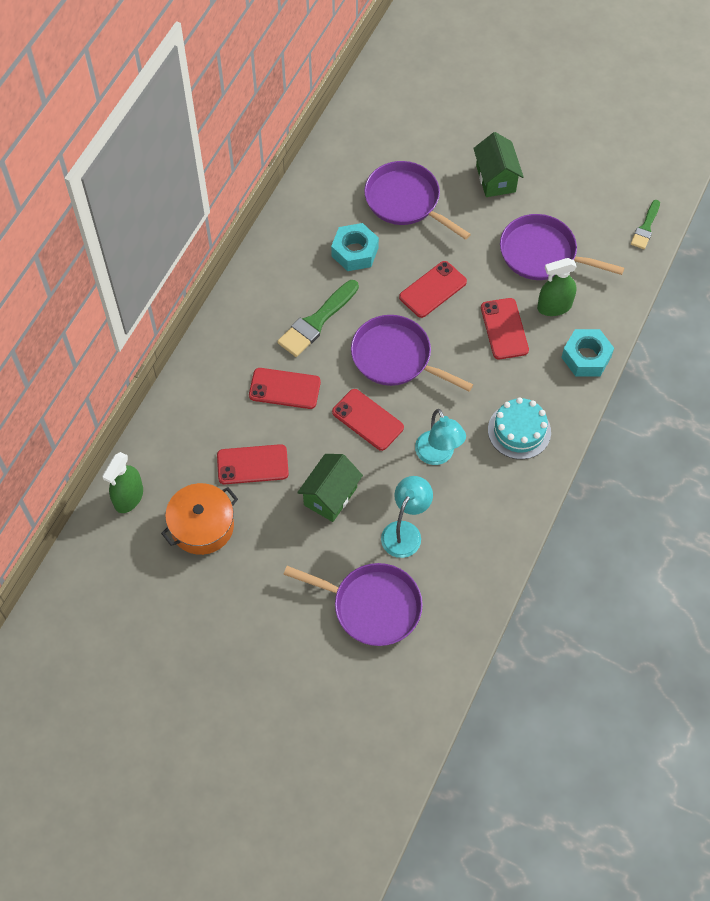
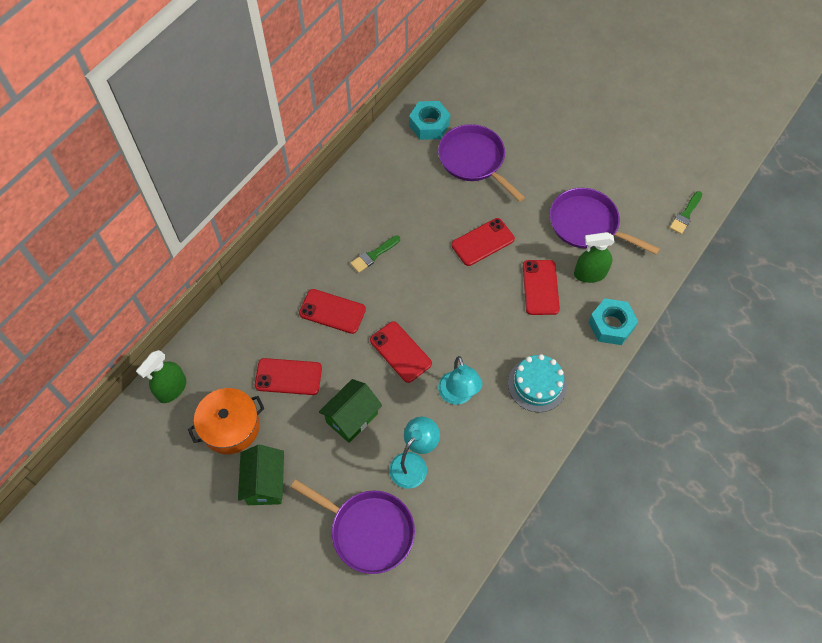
camera: 10 degrees right, 0 degrees up
green brush [277,280,359,357] -> green brush [350,235,400,273], size x0.60
turquoise nut [331,223,379,271] -> turquoise nut moved to [409,101,450,140]
purple pan [351,315,473,391] -> none
green house [473,132,524,197] -> green house moved to [238,445,284,505]

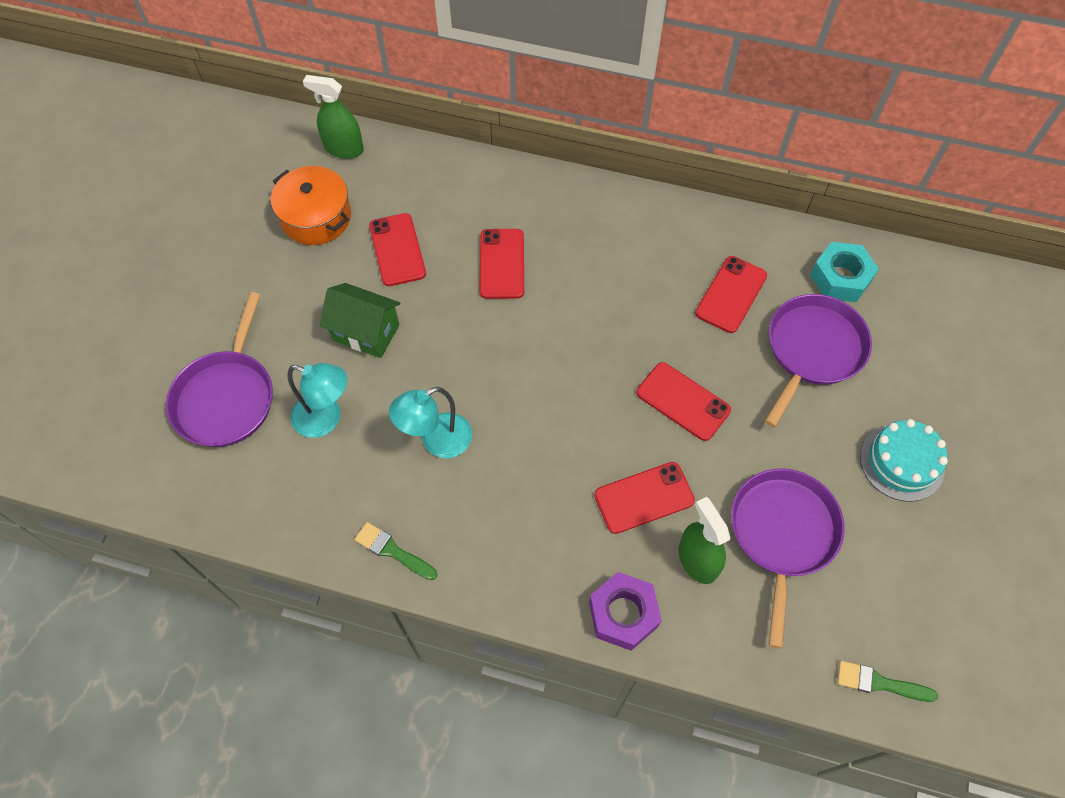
camera: 70 degrees right, 0 degrees up
green house [238,445,284,505] -> none
green brush [350,235,400,273] -> green brush moved to [354,522,437,580]
red phone [370,321,432,383] -> red phone moved to [695,256,767,333]
turquoise cake [508,354,567,412] -> turquoise cake moved to [860,419,948,502]
turquoise nut [588,298,638,345] -> purple nut [589,572,662,651]

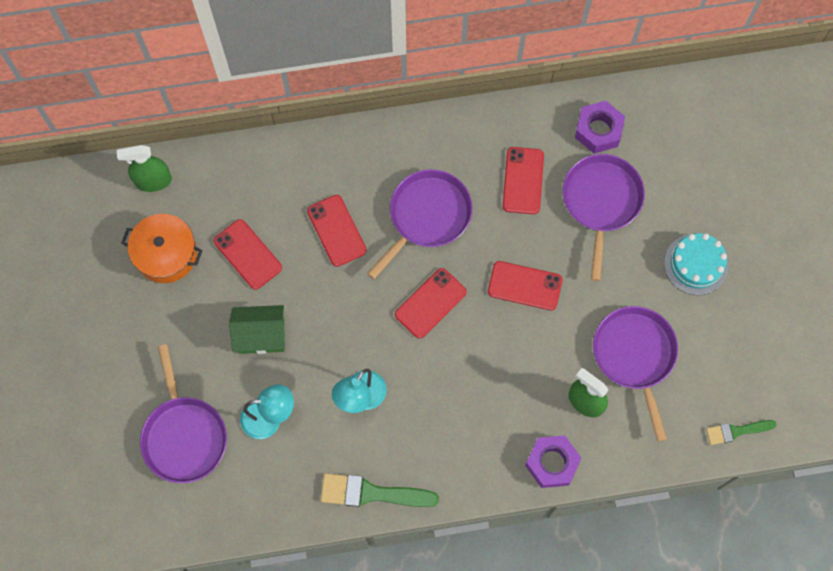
camera: 25 degrees left, 10 degrees up
green brush [354,522,437,580] -> green brush [321,473,439,507], size x1.65
red phone [594,462,695,534] -> red phone moved to [395,268,467,339]
turquoise nut [810,242,879,302] -> purple nut [575,101,625,154]
none -> purple pan [367,169,473,279]

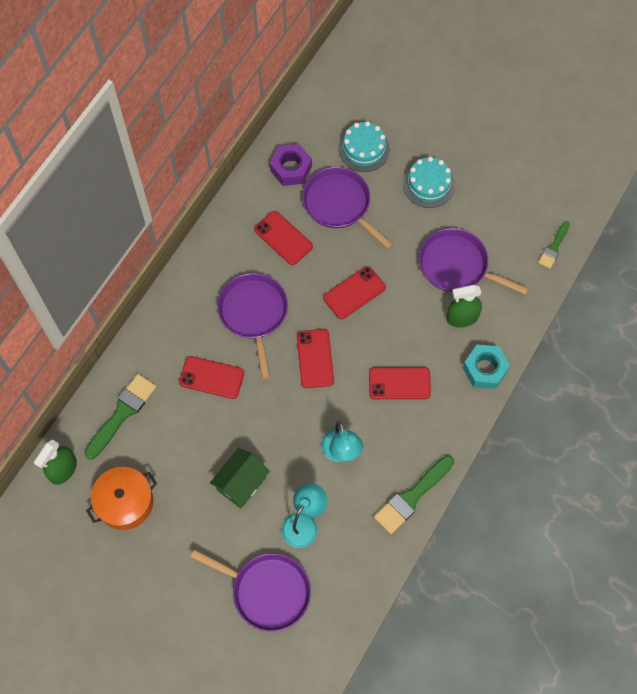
camera: 50 degrees left, 5 degrees down
red phone [214,219,282,290] -> red phone moved to [369,367,431,399]
purple nut [525,435,581,488] -> turquoise nut [463,345,510,389]
none -> green brush [84,374,156,459]
none -> turquoise cake [338,121,390,172]

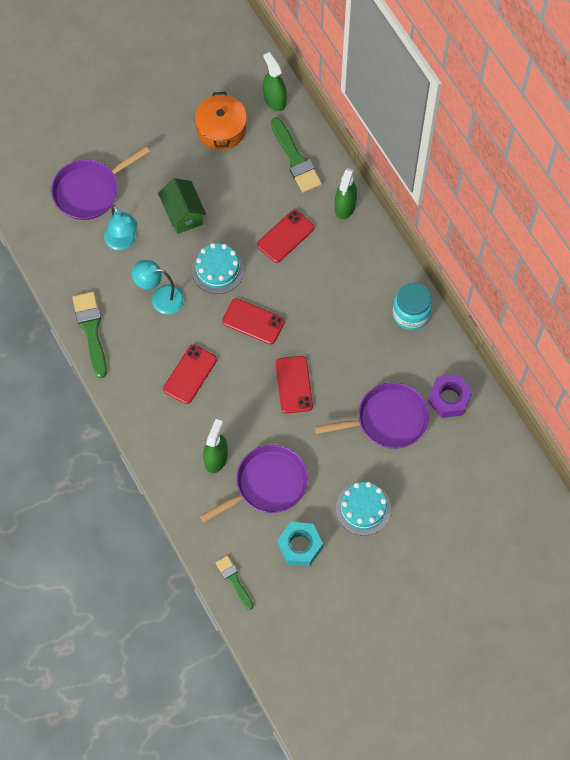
camera: 120 degrees right, 0 degrees up
purple pan [217,273,288,380] -> none
red phone [254,211,313,265] -> none
turquoise cake [338,121,390,172] -> turquoise cake moved to [192,243,244,294]
turquoise nut [463,345,510,389] -> turquoise nut moved to [277,522,323,566]
none -> green spray bottle [335,168,357,219]
none -> turquoise jar [393,283,433,330]

